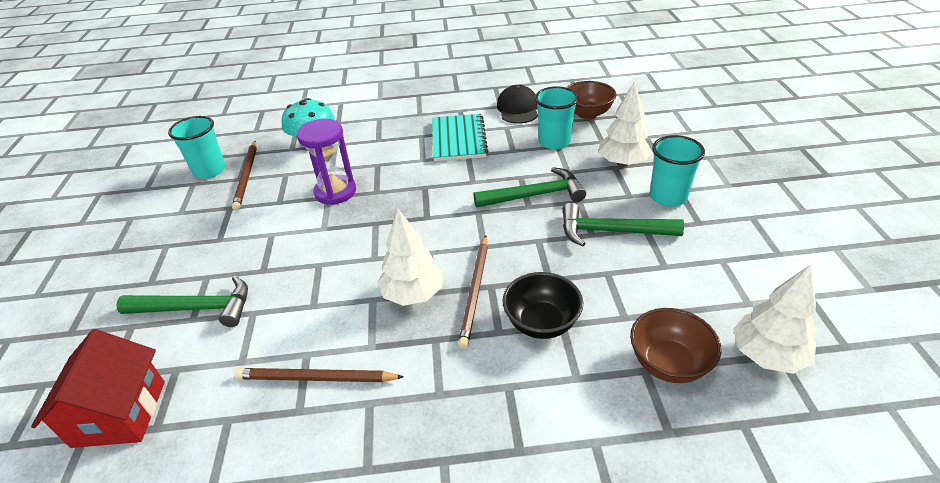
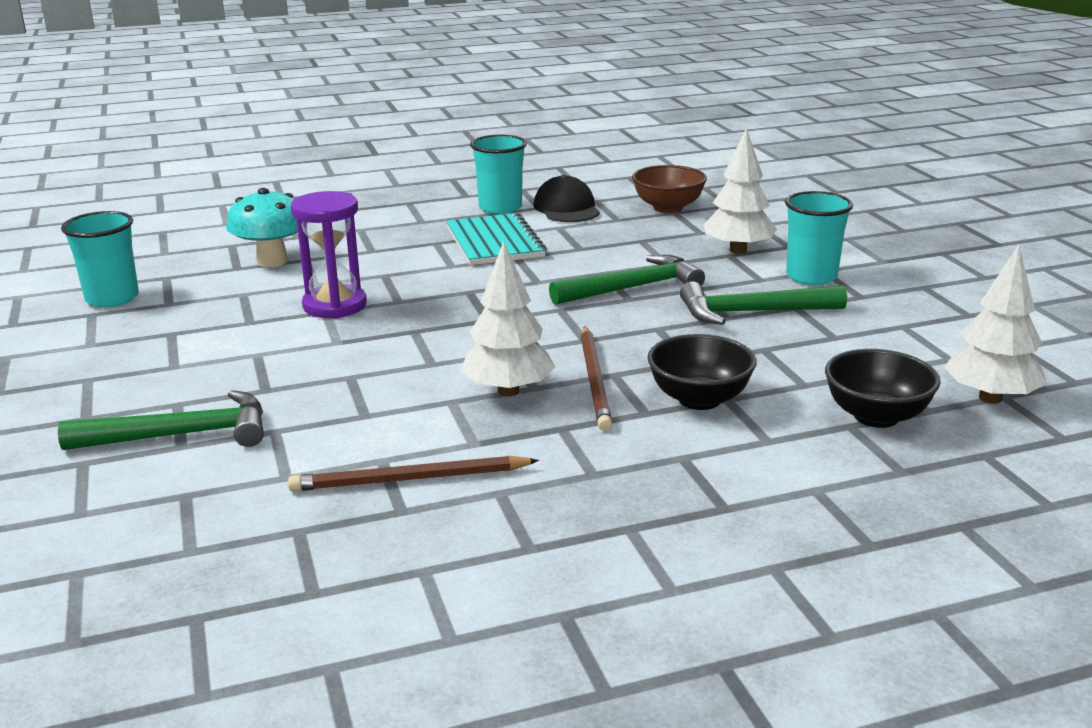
camera: 15 degrees left, 15 degrees down
red house [31,329,165,448] -> none
brown pencil [232,141,257,210] -> none
turquoise cup [535,86,579,149] -> turquoise cup moved to [470,135,527,214]
brown bowl [630,308,721,383] -> black bowl [825,349,941,428]

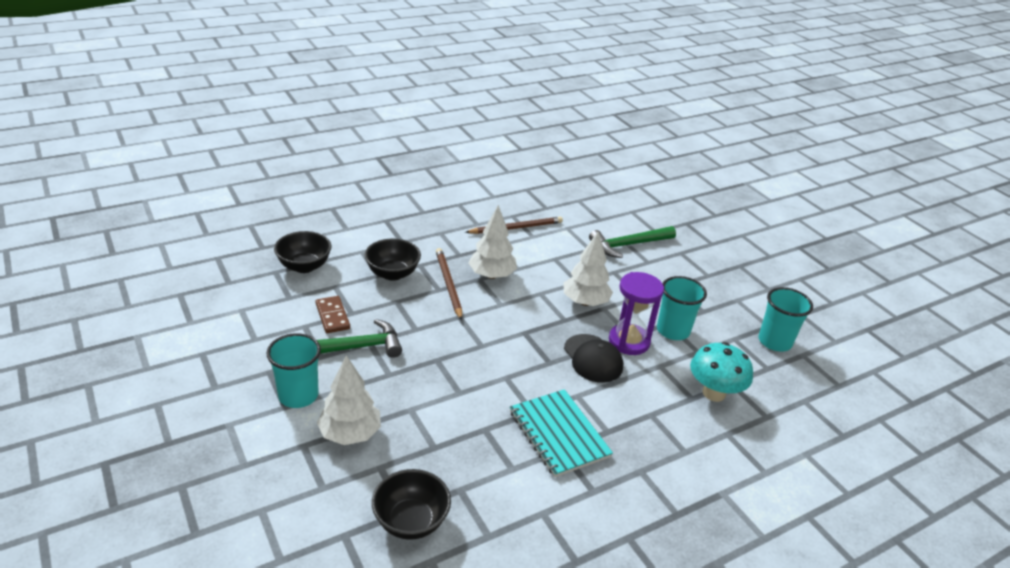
camera: 165 degrees right, 10 degrees up
turquoise cup [470,135,527,214] -> turquoise cup moved to [657,276,707,340]
black cap [533,175,600,222] -> black cap moved to [564,334,623,383]
green hammer [549,255,705,305] -> none
brown bowl [632,165,707,213] -> black bowl [372,469,451,540]
white tree [944,245,1047,404] -> white tree moved to [564,232,613,306]
none -> brown domino [315,296,350,333]

